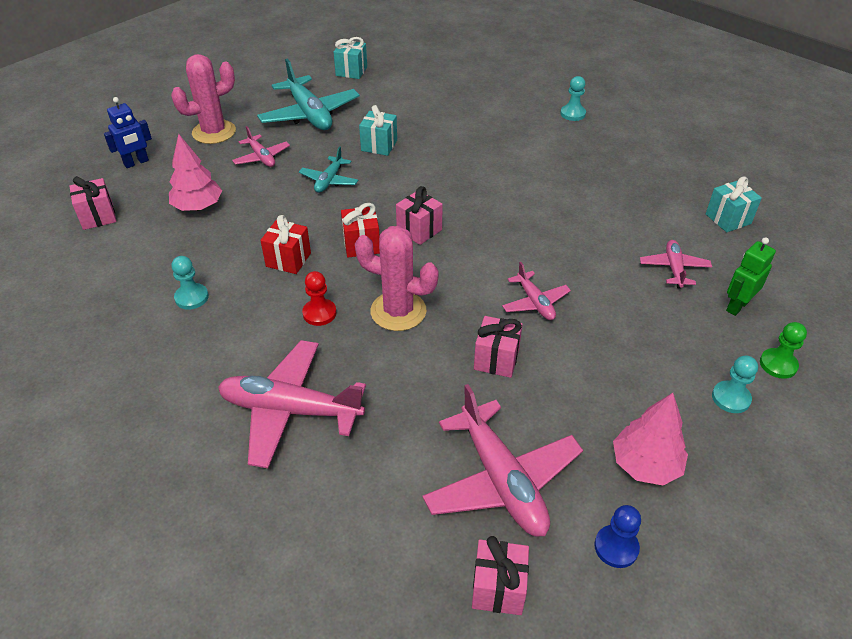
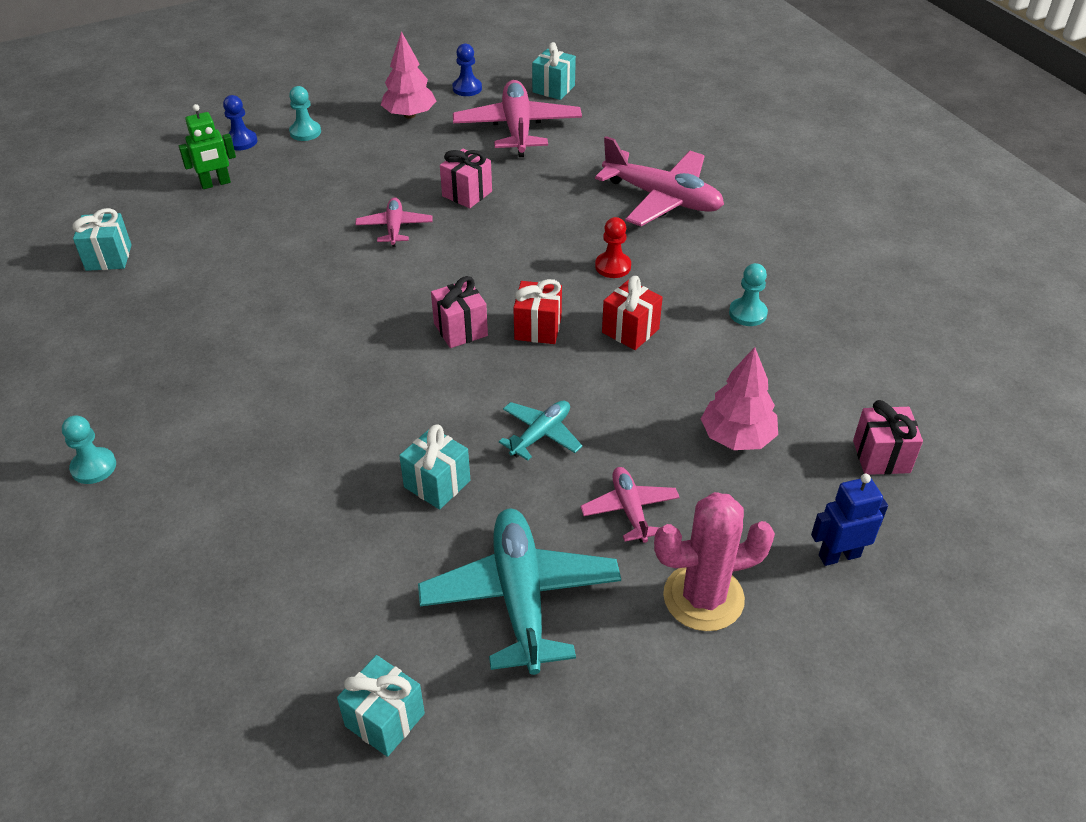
camera: 160 degrees left, 0 degrees up
pink cactus [355,226,439,331] -> none
pink gift [472,536,529,615] -> turquoise gift [532,42,576,100]
pink plane [640,240,712,288] -> none
green pawn [760,322,807,379] -> blue pawn [223,95,257,150]

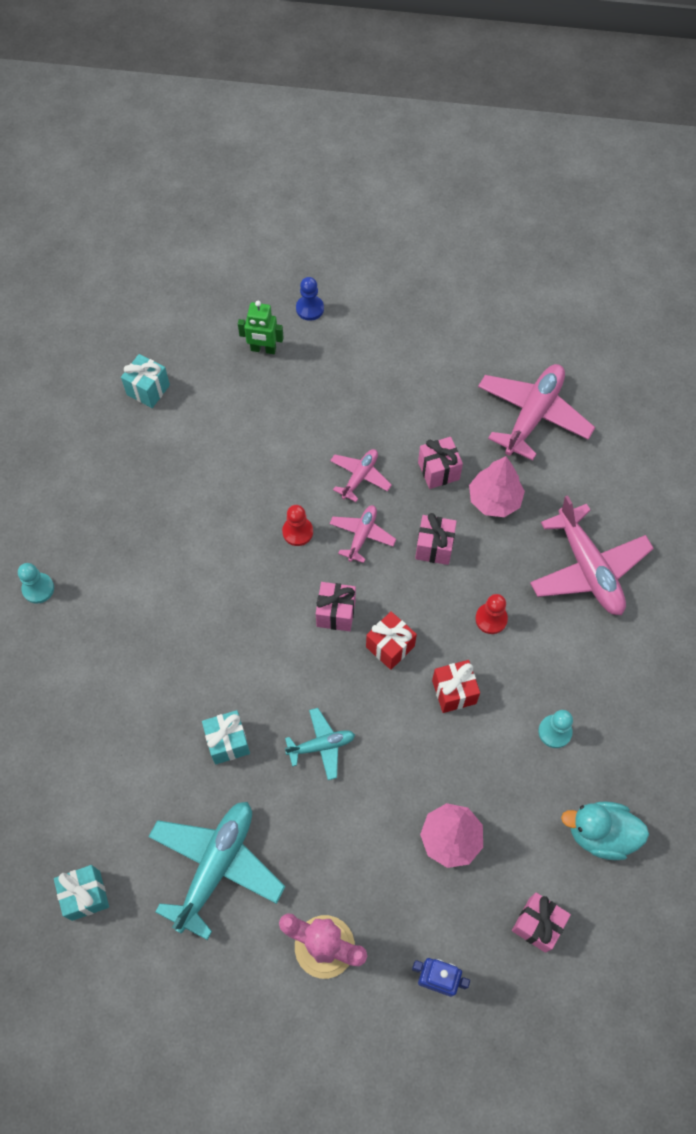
camera: 35 degrees right, 20 degrees up
turquoise pawn [289,86,321,141] -> none
pink tree [381,31,436,118] -> pink tree moved to [469,456,525,517]
blue pawn [452,43,482,96] -> none
turquoise gift [532,42,576,100] -> none
pink plane [580,467,680,543] -> pink plane moved to [329,505,396,563]
none -> red pawn [282,505,313,546]
none -> pink gift [415,513,457,565]
none -> turquoise duck [561,801,649,860]

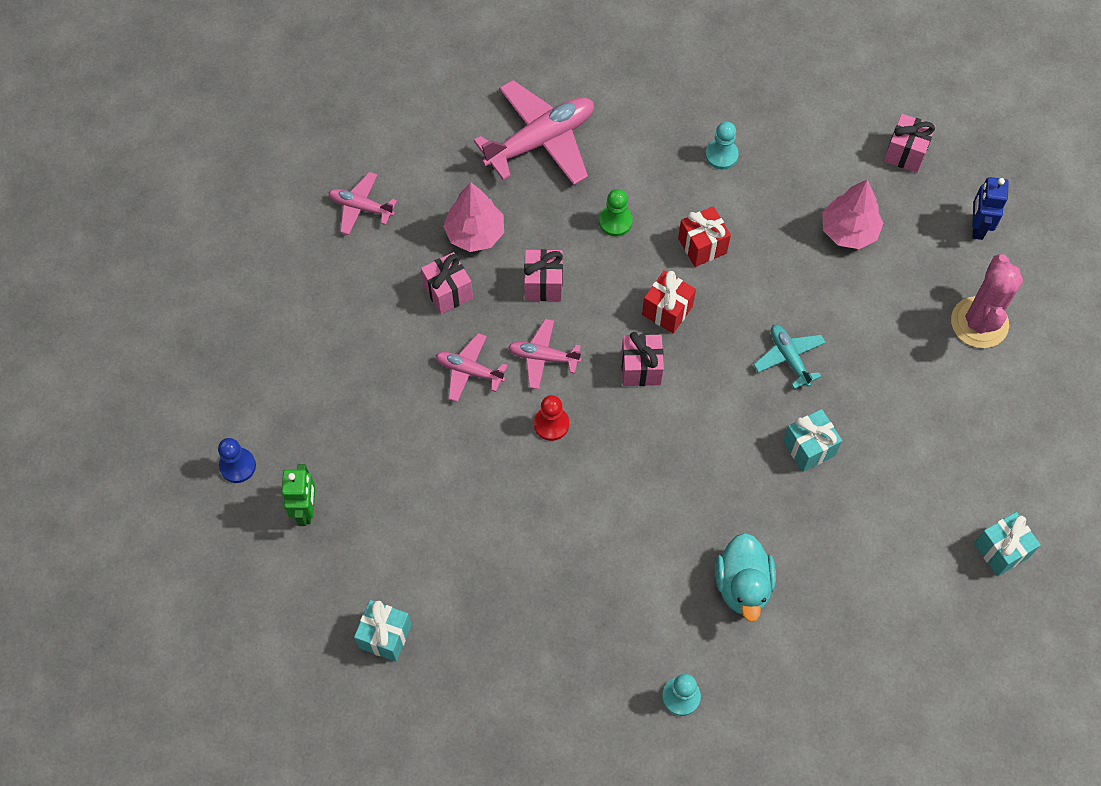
camera: 100 degrees left, 0 degrees up
turquoise plane [148,802,285,940] -> none
red pawn [475,594,508,634] -> green pawn [599,189,633,237]
pink plane [478,364,595,461] -> pink plane [328,172,397,235], size x0.53
turquoise duck [561,801,649,860] -> turquoise duck moved to [715,533,776,622]

